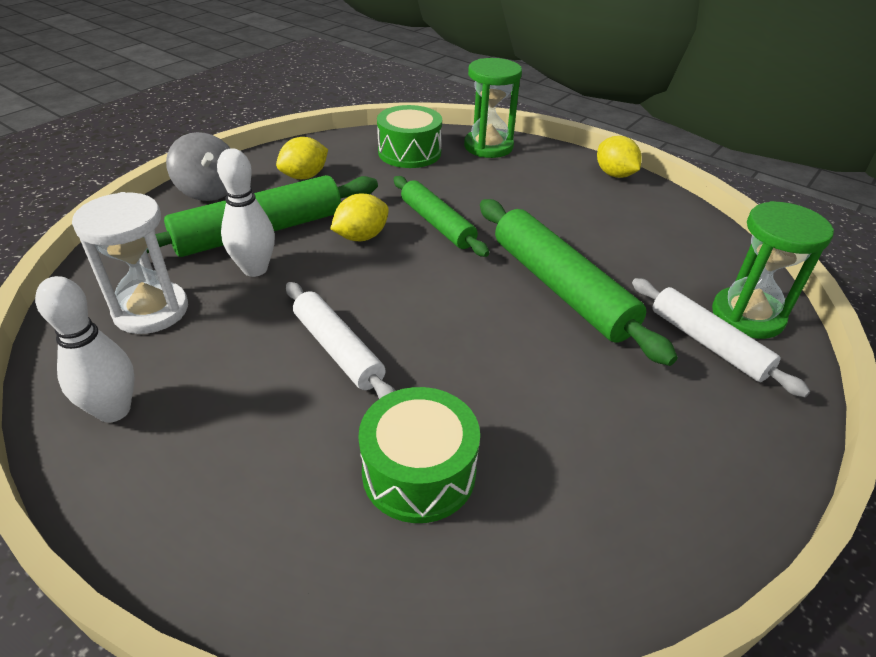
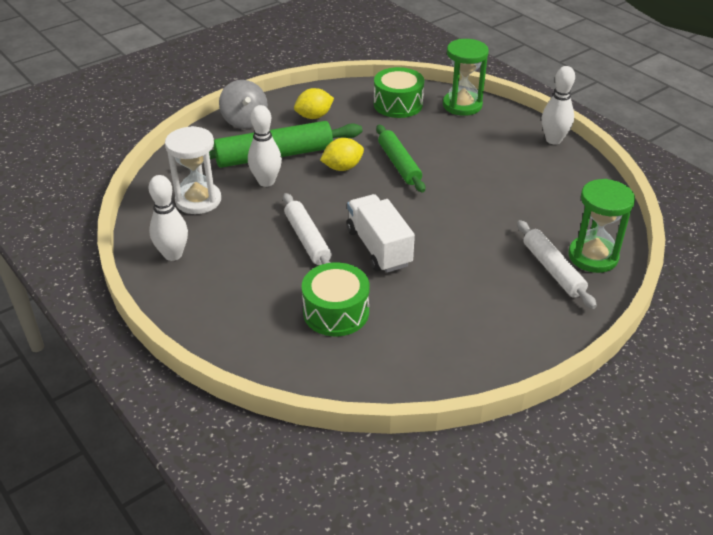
camera: 15 degrees right, 0 degrees up
green rolling pin [480,199,678,366] -> none
yellow lemon [597,136,642,178] -> white bowling pin [542,66,575,145]
none -> white truck [346,194,415,273]

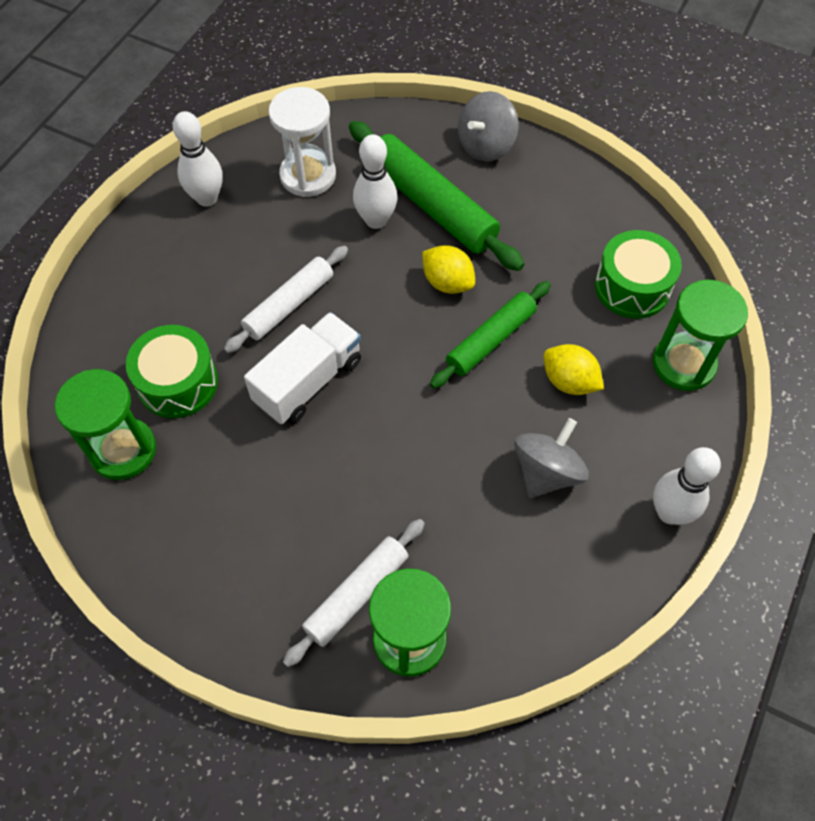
camera: 65 degrees right, 20 degrees up
yellow lemon [294,88,334,119] -> yellow lemon moved to [543,344,604,395]
none -> green hourglass [55,369,156,480]
none -> grey spinning top [514,418,589,498]

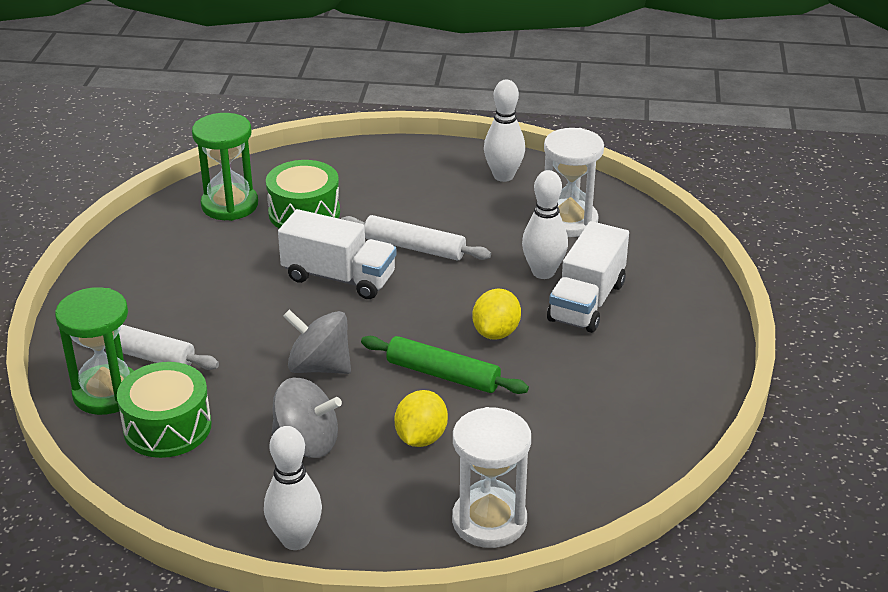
camera: 70 degrees right, 25 degrees down
green rolling pin [349,121,524,271] -> white truck [547,221,629,333]
grey spinning top [458,91,518,162] -> grey spinning top moved to [283,309,351,374]
green drum [595,230,682,319] -> green drum moved to [117,362,212,458]
green hourglass [653,280,748,391] -> white hourglass [452,407,531,548]

